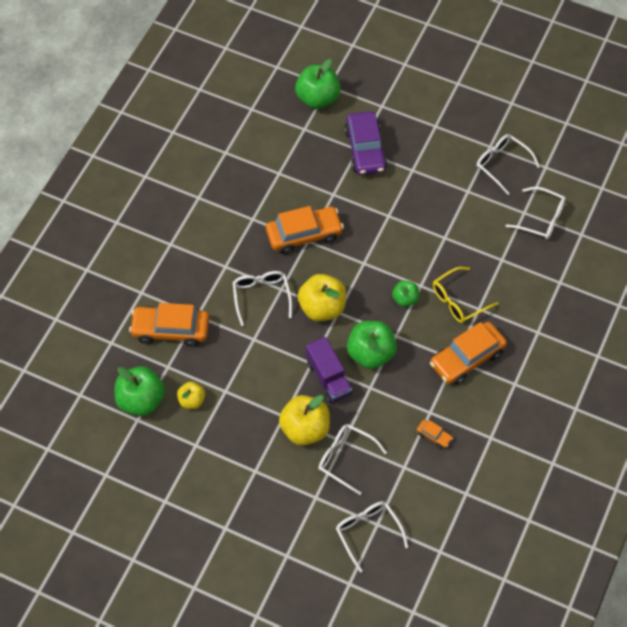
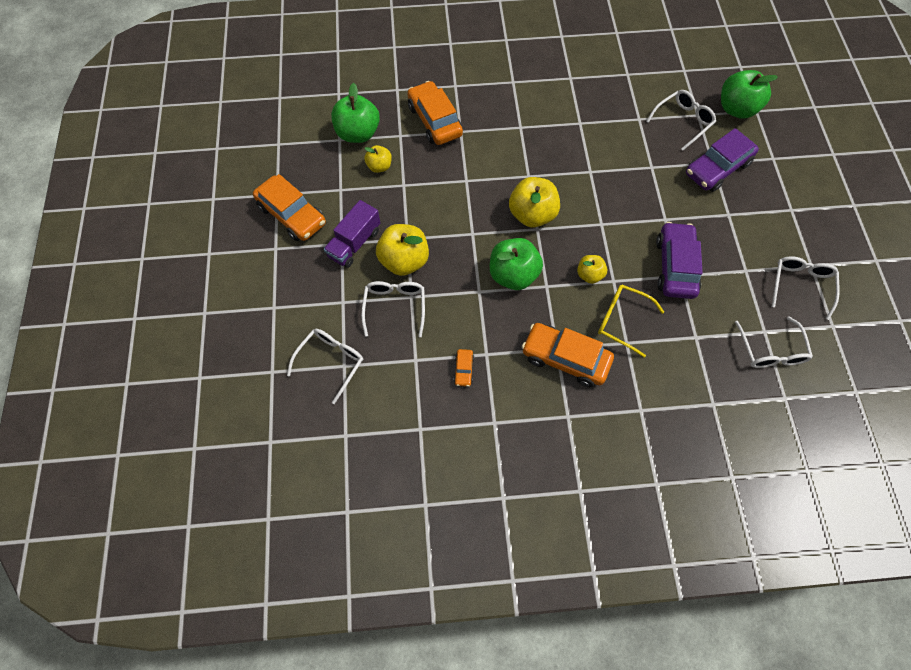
camera: 60 degrees right, 5 degrees up
white glasses [233,271,292,326] -> white glasses moved to [646,90,716,151]
orange car [266,206,344,254] -> orange car moved to [253,174,326,241]
purple truck [306,337,352,403] -> purple truck moved to [324,200,380,268]
green apple [392,281,419,307] -> yellow apple [577,255,607,284]
none -> purple car [656,222,703,299]

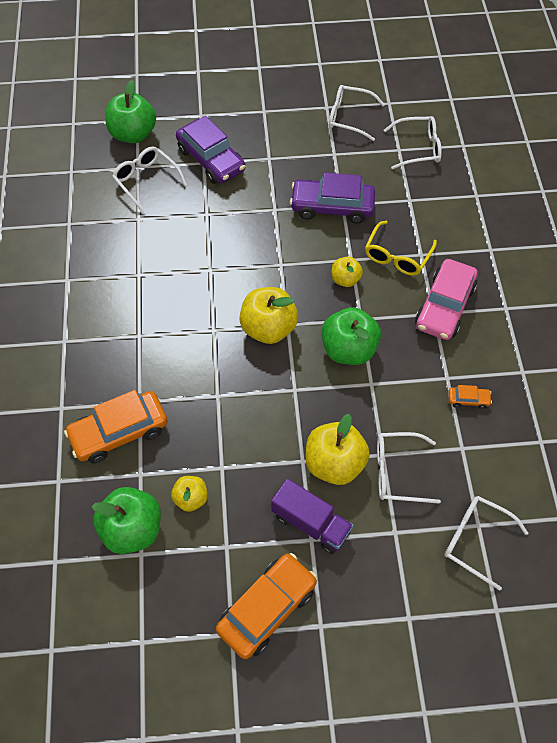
camera: 90 degrees left, 5 degrees down
orange car [522,323,614,387] -> pink car [415,259,477,340]

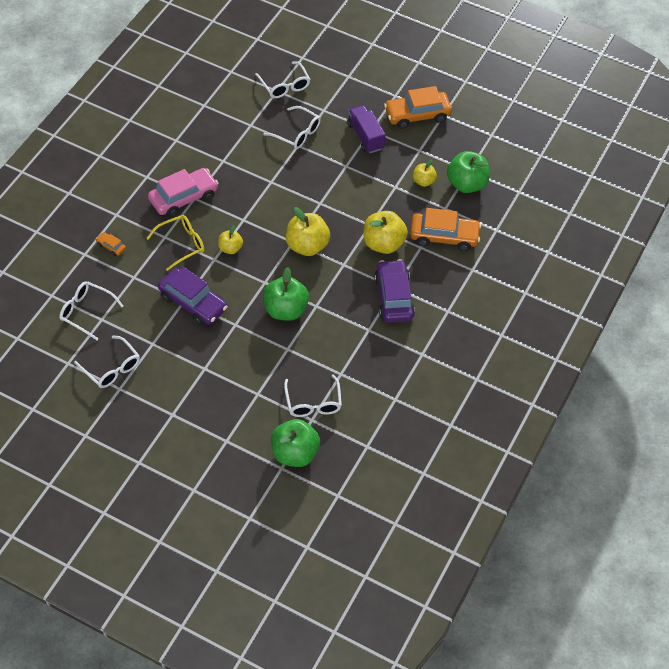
camera: 150 degrees left, 5 degrees down
purple car [176,116,246,184] -> purple car moved to [374,259,415,323]
yellow apple [306,414,370,485] -> yellow apple moved to [364,211,408,254]
green apple [322,307,381,365] -> green apple moved to [263,267,309,321]
orange car [448,385,492,409] -> orange car moved to [96,232,126,256]

